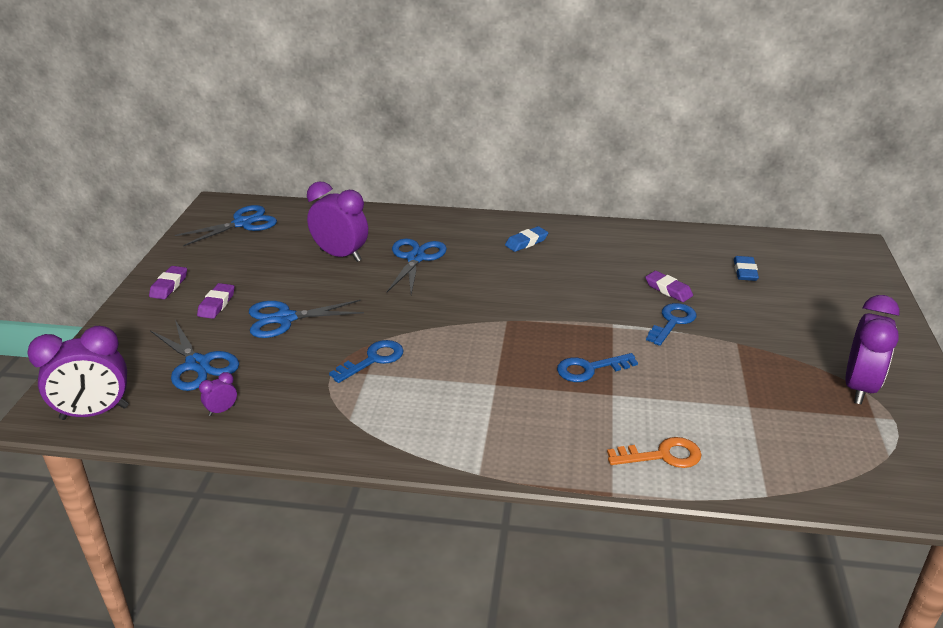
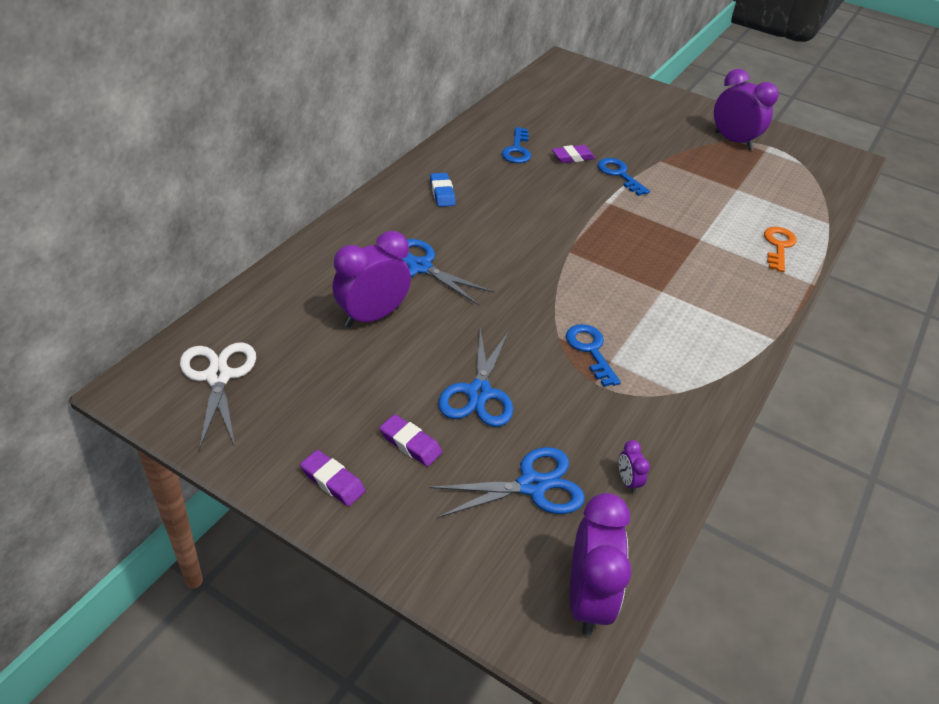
camera: 70 degrees left, 10 degrees up
blue scissors [175,205,277,246] -> white scissors [180,342,256,450]
blue key [557,353,638,382] -> blue key moved to [502,127,531,163]
blue eraser [734,256,759,281] -> none

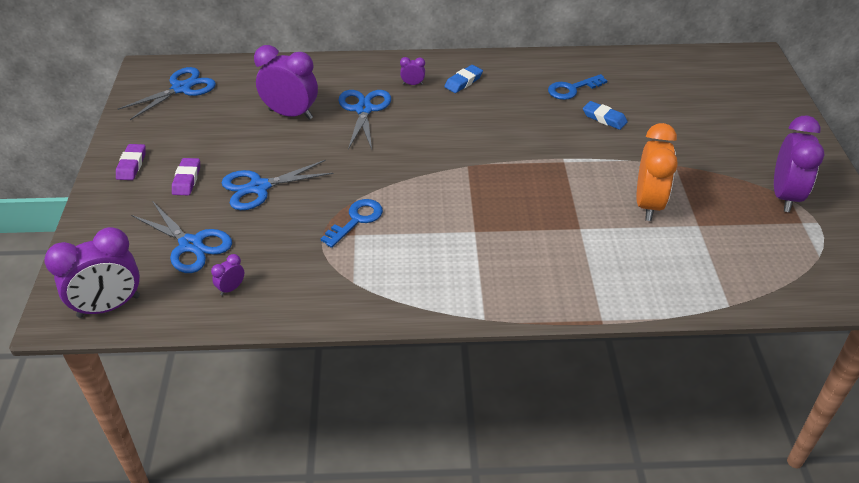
camera: 60 degrees right, 0 degrees up
white scissors [180,342,256,450] -> blue scissors [118,67,216,120]
purple eraser [552,145,595,163] -> blue eraser [583,101,627,130]
blue key [598,158,650,196] -> none
orange key [764,227,797,272] -> none
none -> purple clock [400,57,425,85]
none -> orange clock [636,123,678,221]

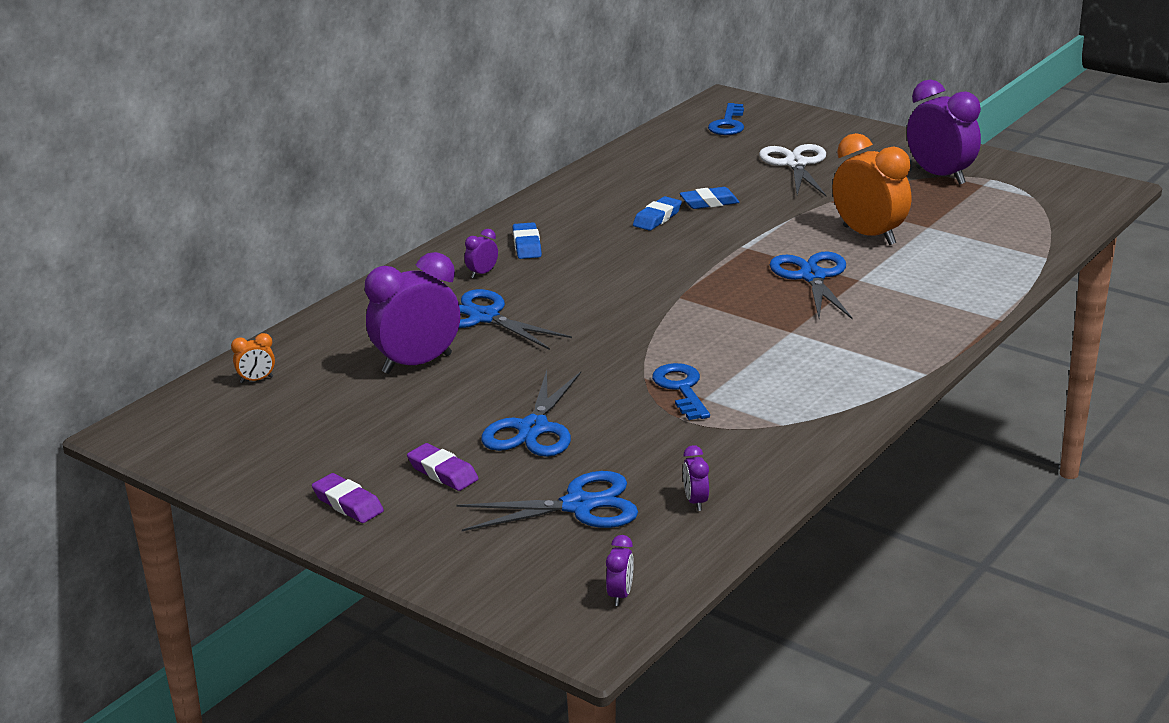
camera: 50 degrees left, 15 degrees down
purple clock [44,227,140,318] -> purple clock [606,535,634,606], size x0.43
blue scissors [118,67,216,120] -> blue scissors moved to [770,252,853,320]
blue key [548,74,607,100] -> blue key moved to [708,103,744,135]
none -> orange clock [231,333,275,383]
none -> blue eraser [633,196,682,231]
none -> white scissors [759,144,826,196]

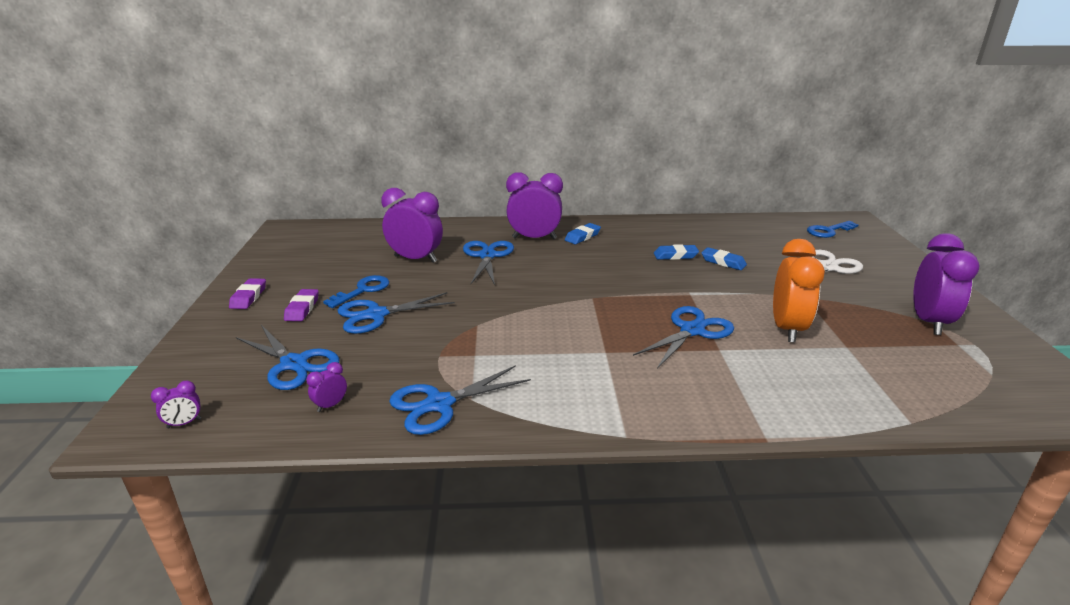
camera: 50 degrees right, 0 degrees up
orange clock [231,333,275,383] -> none
purple clock [465,229,498,278] -> purple clock [506,172,563,239], size x2.32
blue key [652,363,710,420] -> blue key moved to [323,275,389,308]
none -> blue scissors [389,365,531,435]

